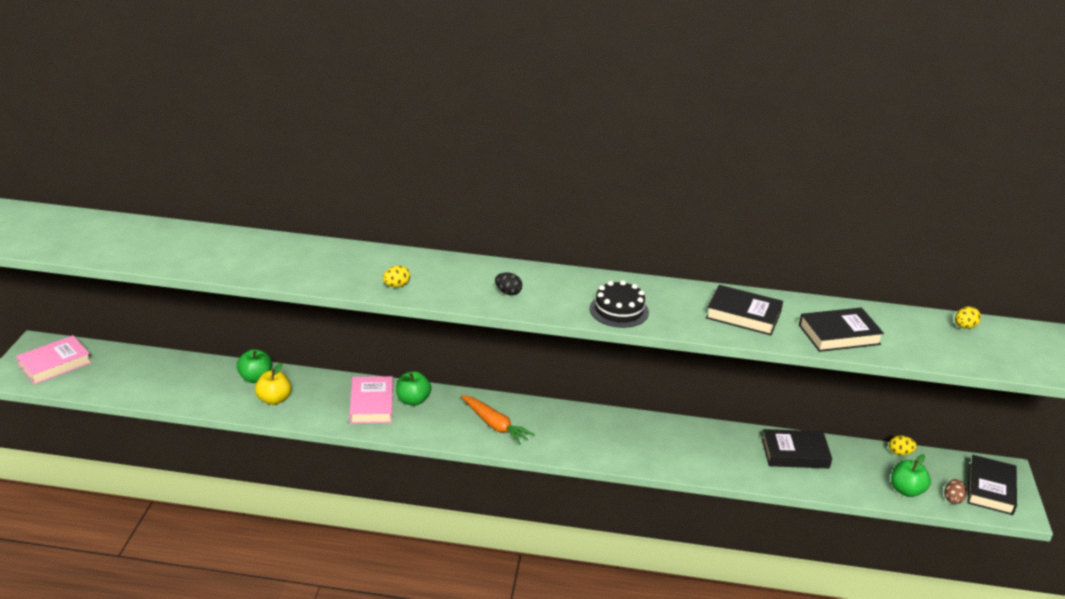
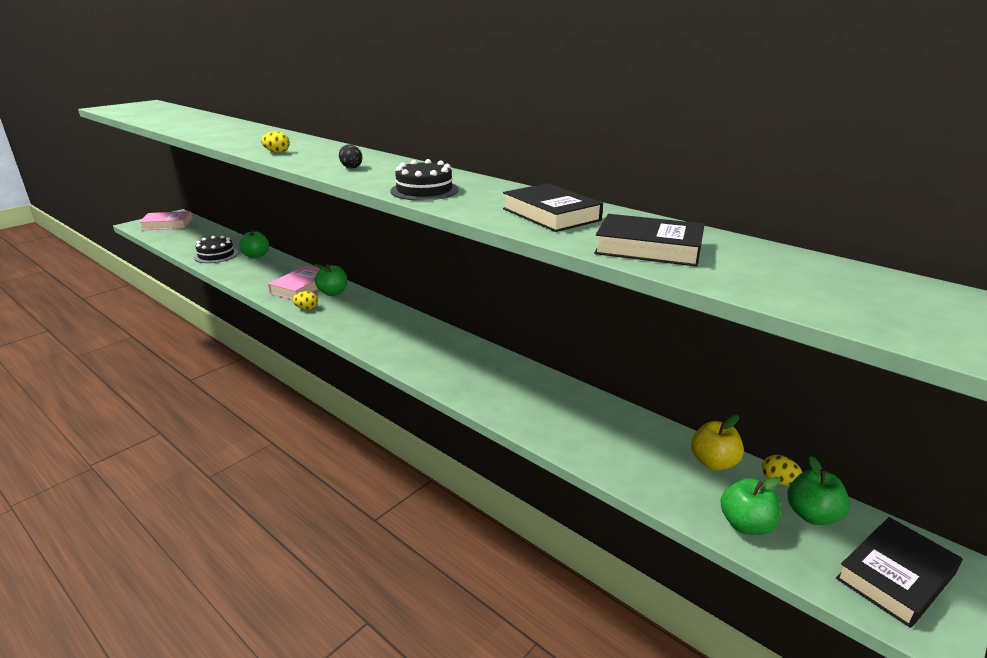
camera: 35 degrees right, 5 degrees down
yellow apple [255,363,291,405] -> yellow apple moved to [691,415,744,470]
orange carrot [461,395,535,445] -> none
black book [762,429,832,469] -> none
brown egg [944,479,967,504] -> none
yellow egg [955,307,981,329] -> yellow egg moved to [292,291,318,310]
none -> black cake [194,236,238,263]
none -> green apple [787,456,850,525]

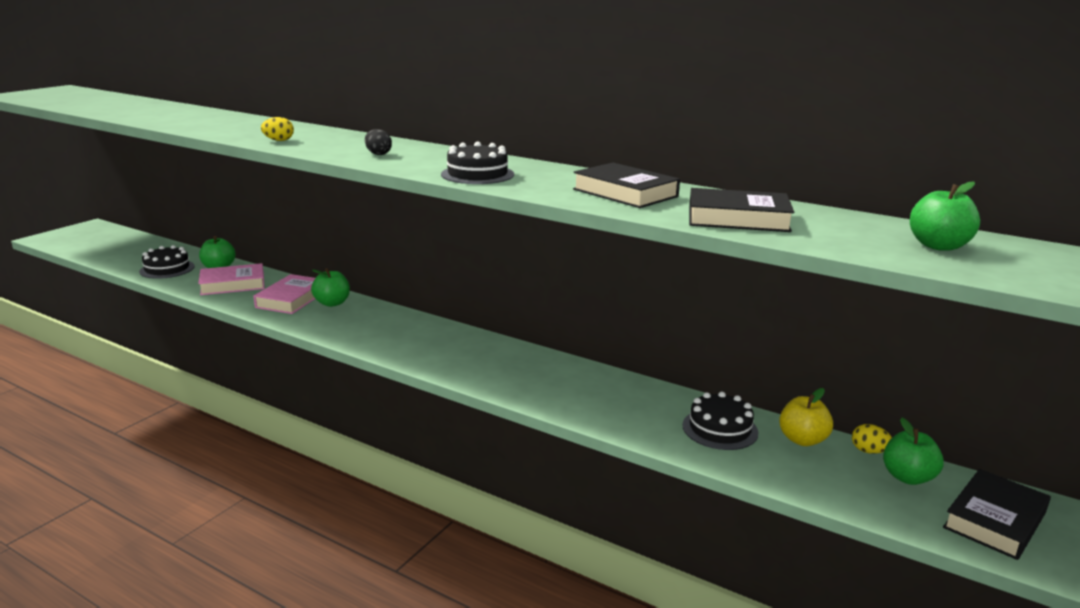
camera: 10 degrees left, 5 degrees down
pink book [139,211,193,230] -> pink book moved to [198,263,265,295]
yellow egg [292,291,318,310] -> none
green apple [720,477,781,535] -> green apple moved to [910,181,980,251]
none -> black cake [682,392,758,450]

